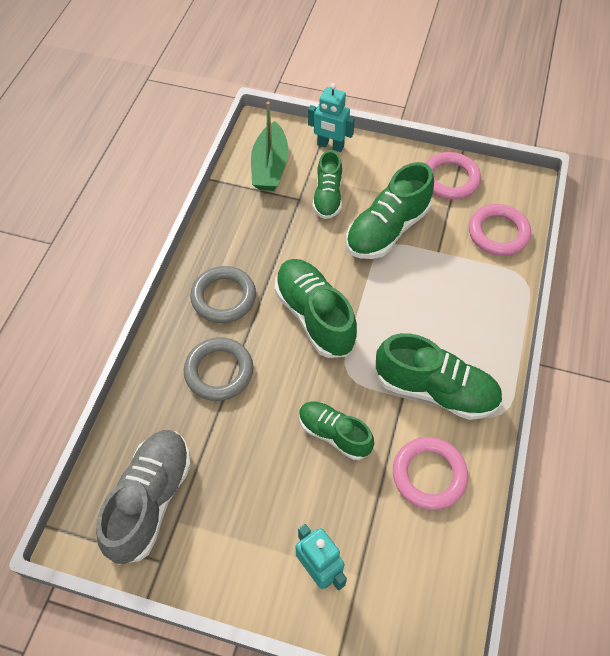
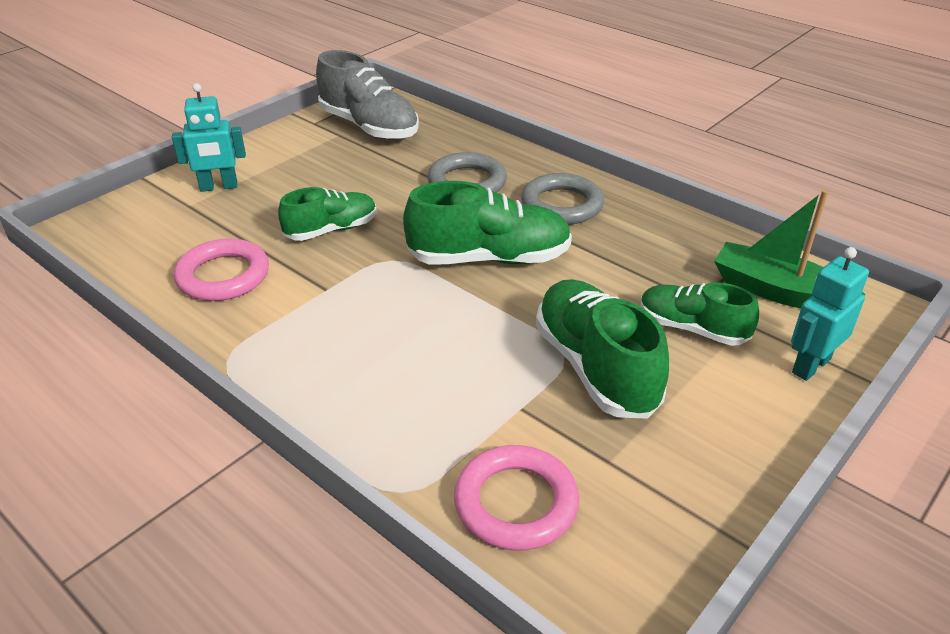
camera: 115 degrees right, 20 degrees down
green shoe [376,333,502,420] -> none
pink ring [425,152,481,200] -> none

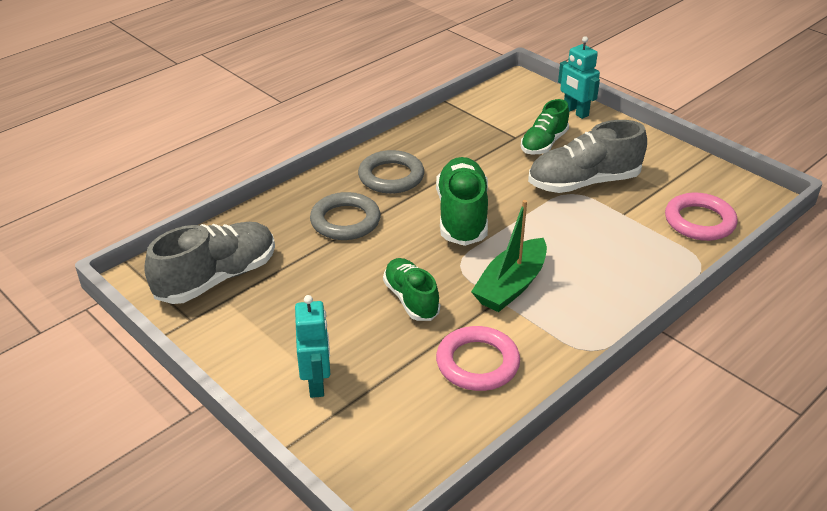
camera: 85 degrees left, 0 degrees up
green shoe [536,279,669,419] -> grey shoe [528,120,647,193]
green boat [714,190,865,308] -> green boat moved to [471,200,547,312]

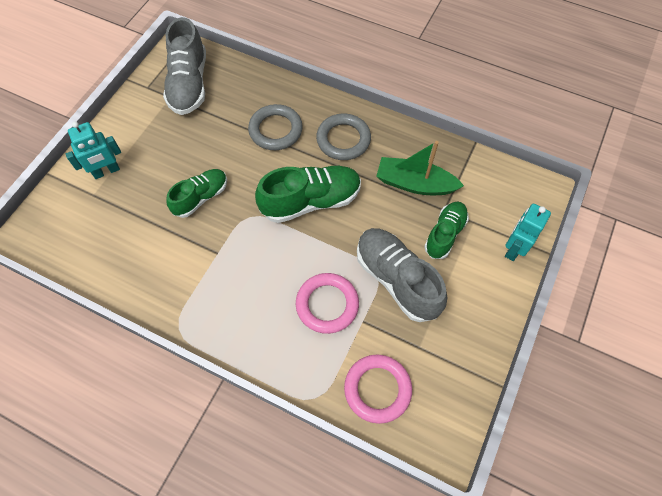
camera: 70 degrees right, 25 degrees up
grey shoe [144,222,275,304] -> grey shoe turned 60 degrees clockwise [163,17,206,115]
pink ring [436,326,520,391] -> pink ring moved to [296,273,359,334]
green boat [471,200,547,312] -> green boat moved to [376,141,464,195]
green shoe [521,99,569,155] -> green shoe turned 105 degrees clockwise [424,201,469,259]

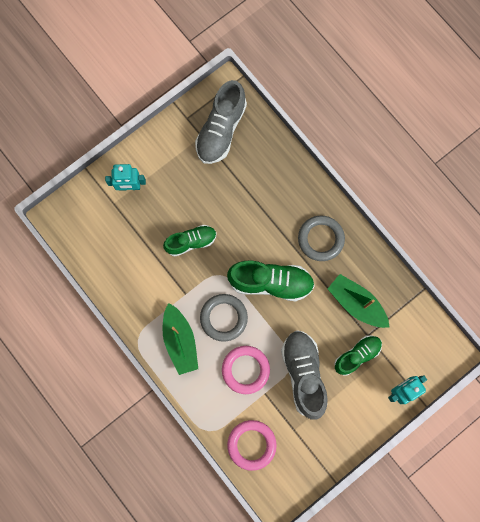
camera: 25 degrees right, 15 degrees up
grey ring [248,104,303,150] -> grey ring moved to [200,294,248,342]
none -> green boat [163,303,198,375]

